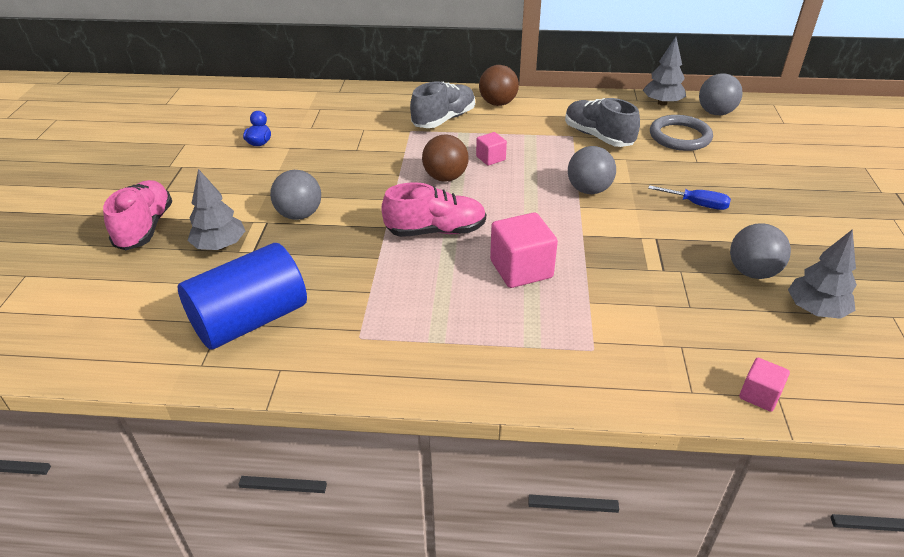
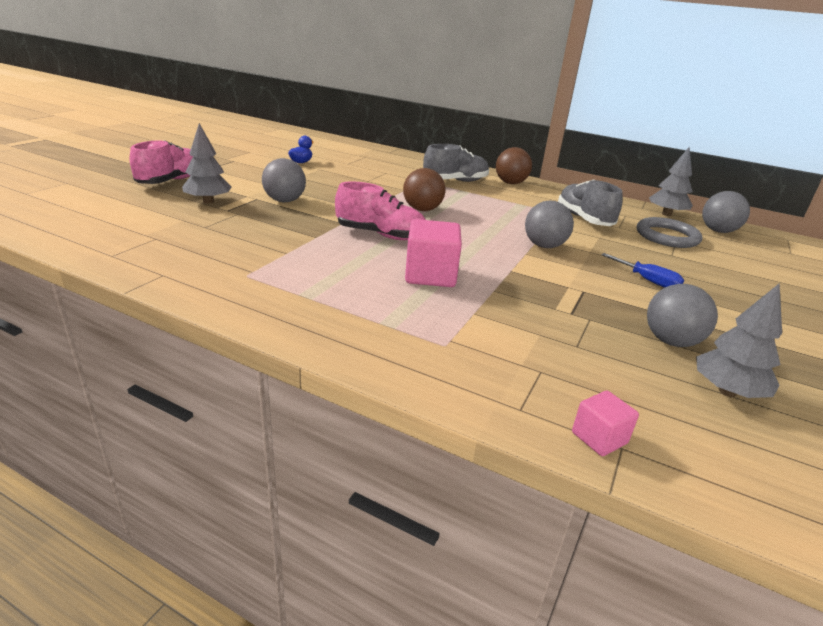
camera: 20 degrees right, 10 degrees down
blue cylinder [178,243,307,350] -> none
pink cube [476,132,507,166] -> none

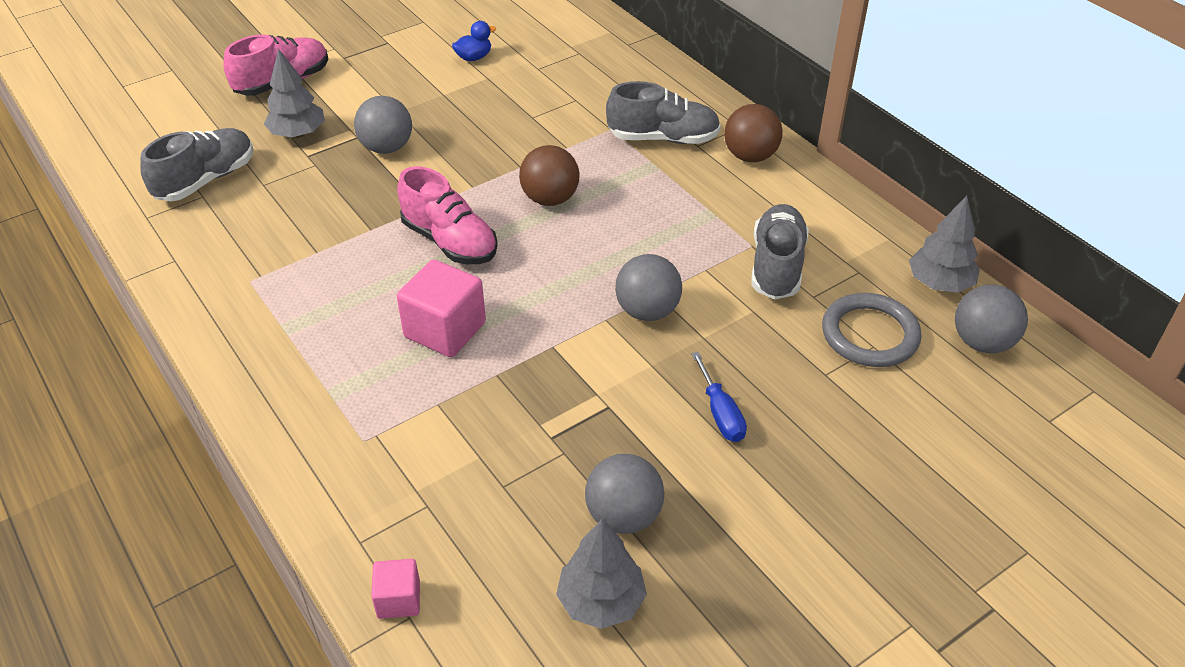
camera: 30 degrees right, 15 degrees up
none -> grey shoe [140,128,253,201]

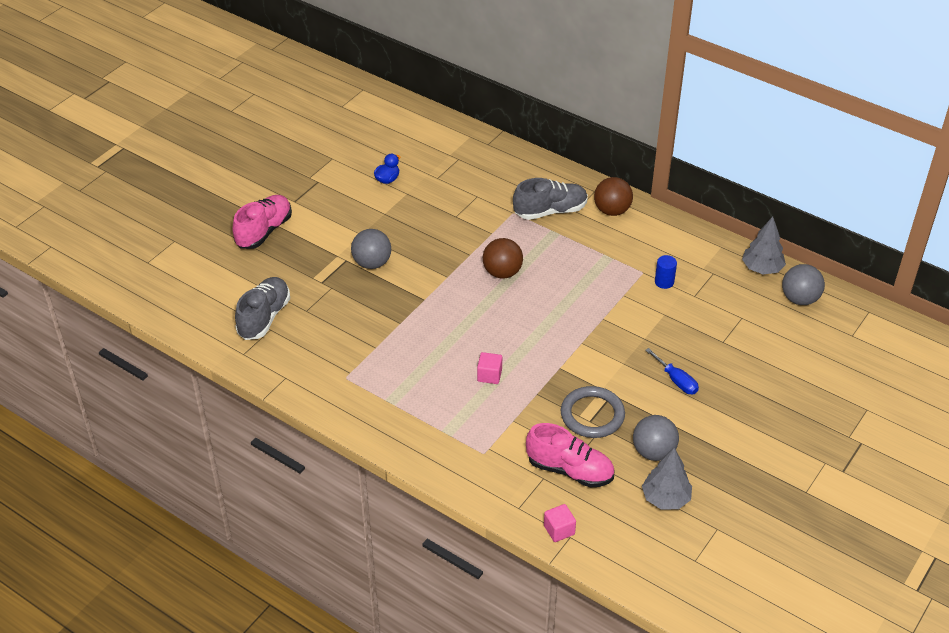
camera: 20 degrees left, 0 degrees up
grey tree [264,49,325,138] -> none
pink shoe [397,166,498,264] -> pink shoe moved to [526,423,614,488]
pink cube [397,259,486,357] -> pink cube [477,352,502,384], size x0.55
grey ball [615,254,682,321] -> none
grey shoe [752,204,809,299] -> blue cylinder [655,255,677,289]
grey ring [822,293,921,367] -> grey ring moved to [561,386,625,438]

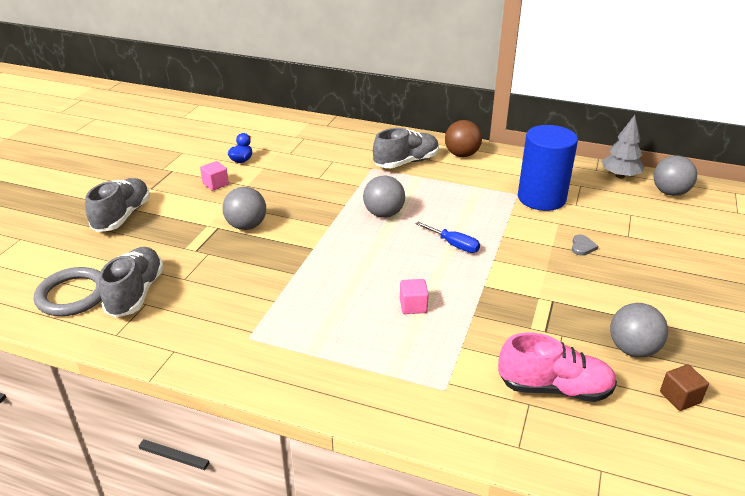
camera: 15 degrees left, 10 degrees down
pink shoe [233,195,292,249] -> grey shoe [85,178,150,232]
brown ball [483,238,523,279] -> grey ball [363,175,405,218]
pink cube [544,504,576,542] -> pink cube moved to [200,161,229,191]
grey ring [561,386,625,438] -> grey ring moved to [34,267,102,316]
grey tree [642,447,692,509] -> brown cube [660,364,709,411]
blue screwdriver [645,348,699,394] -> blue screwdriver moved to [416,222,480,253]
blue cylinder [655,255,677,289] -> blue cylinder [518,125,578,211], size x2.48
none -> grey heart [572,234,598,256]

